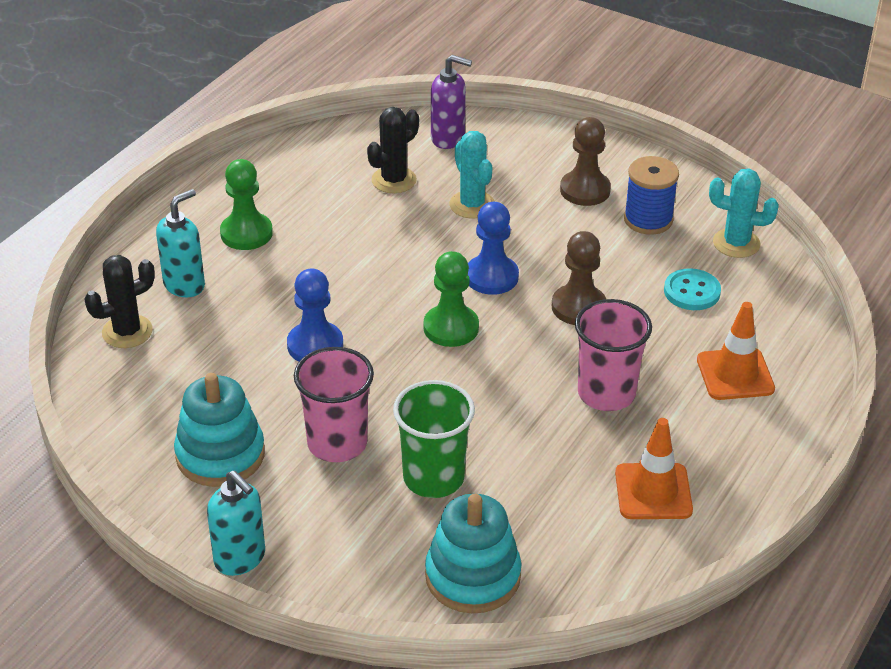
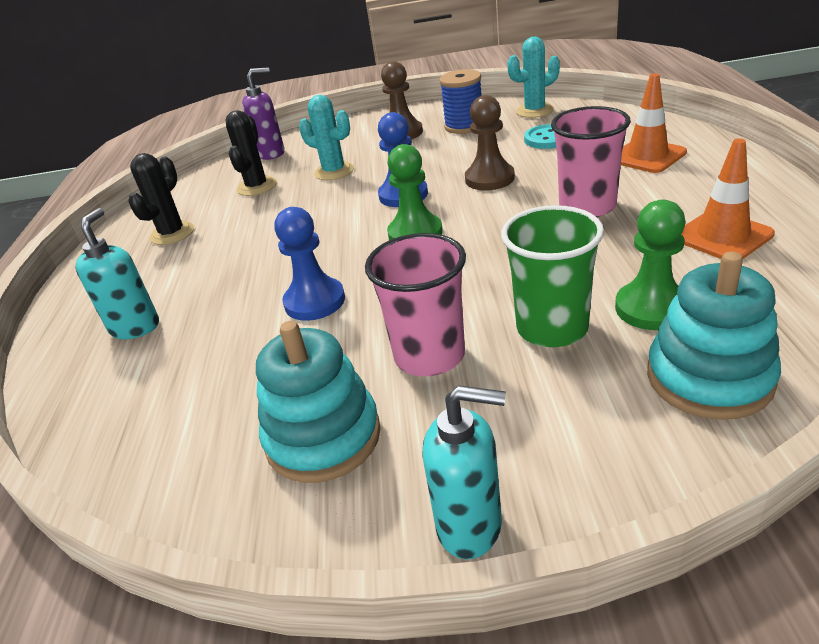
camera: 30 degrees left, 5 degrees down
black cactus [84,255,155,348] -> black cactus moved to [128,153,194,245]
green pawn [220,159,273,250] -> green pawn moved to [615,200,686,330]

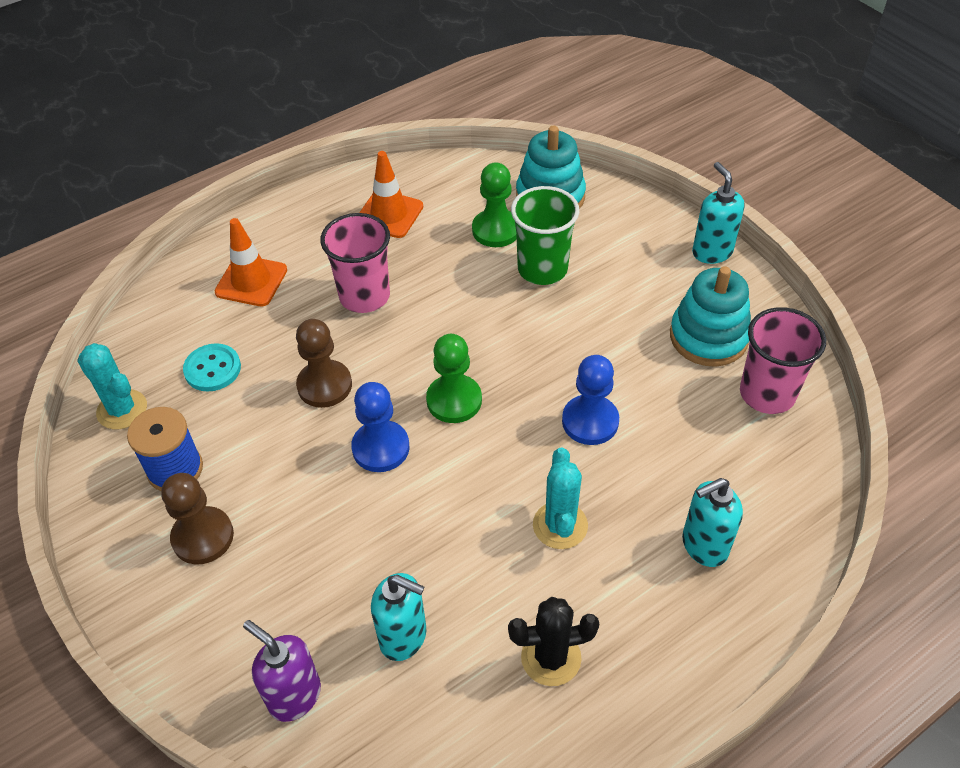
camera: 125 degrees left, 15 degrees up
black cactus [226,110,277,196] -> turquoise soap dispenser [371,573,426,661]
turquoise cactus [299,95,354,180] -> turquoise cactus moved to [533,448,588,549]
pink cup [365,233,466,376] -> pink cup moved to [740,307,826,414]

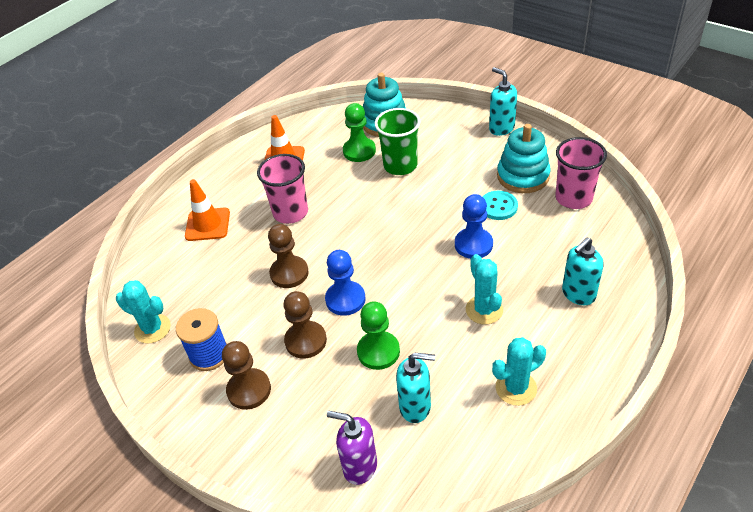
camera: 15 degrees left, 5 degrees down
turquoise button [183,343,241,392] -> turquoise button moved to [482,191,518,220]
green pawn [426,334,482,423] -> green pawn moved to [357,301,400,370]
black cactus [508,597,599,686] -> turquoise cactus [492,337,546,406]
none -> brown pawn [283,291,327,359]

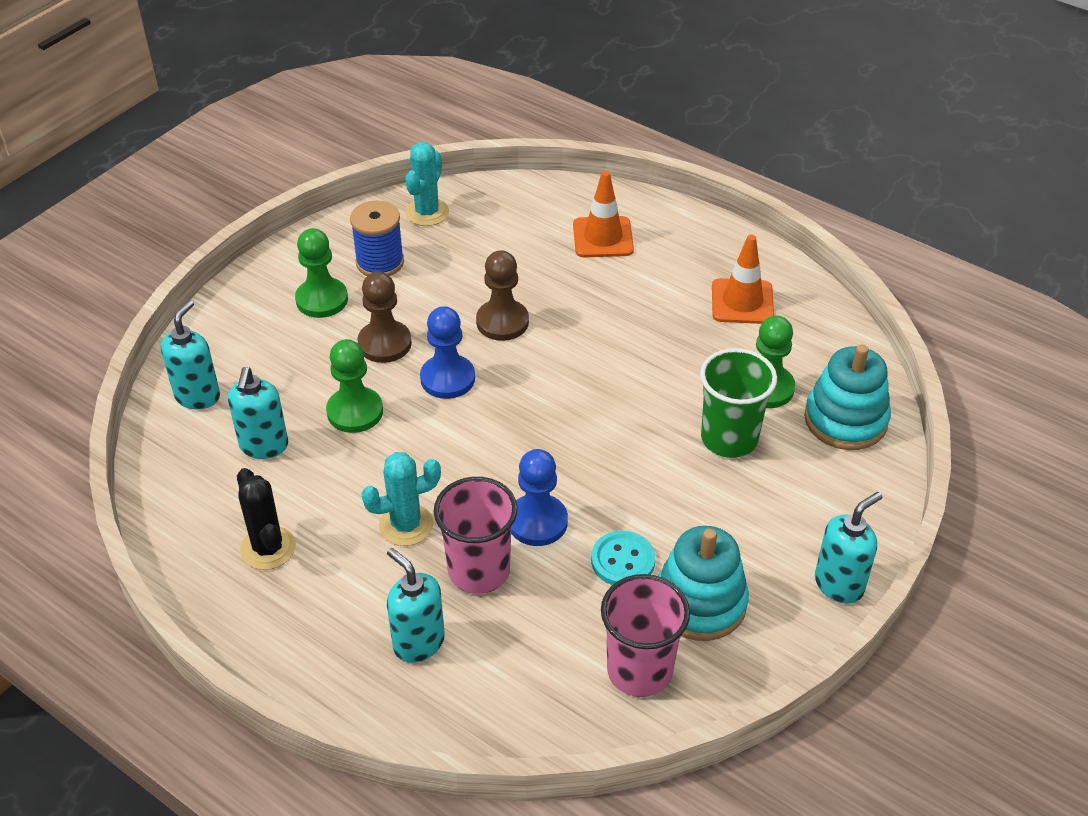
camera: 85 degrees right, 0 degrees up
brown pawn [222,341,271,410] -> green pawn [295,228,348,318]
pink cup [257,154,308,224] -> pink cup moved to [434,477,518,594]
purple soap dispenser [327,411,377,485] -> turquoise soap dispenser [161,300,220,410]
turquoise cactus [492,337,546,406] -> black cactus [237,468,296,570]

